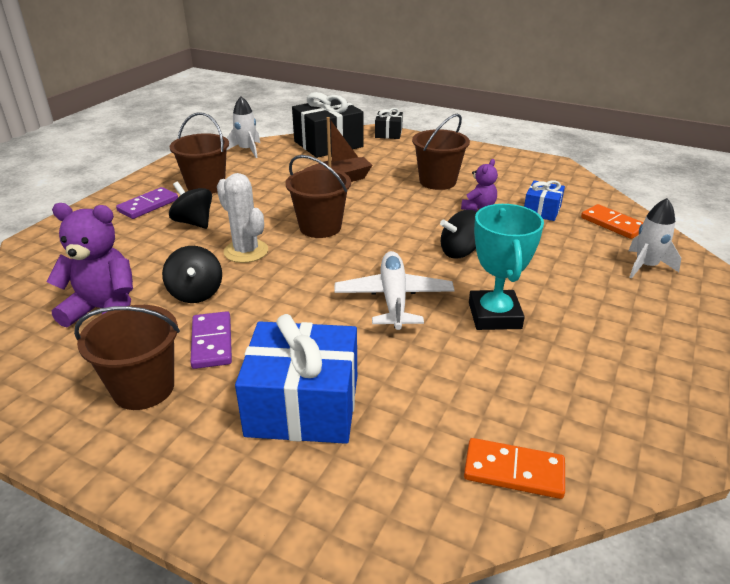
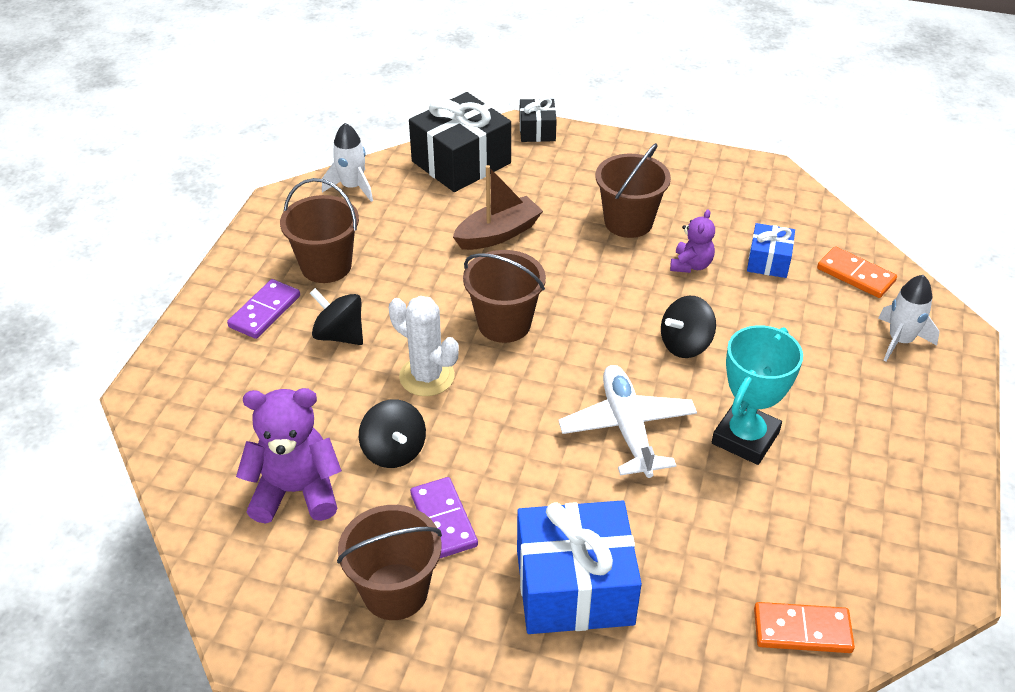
camera: 10 degrees left, 10 degrees up
turquoise trophy [469,204,544,330] -> turquoise trophy turned 45 degrees clockwise [712,325,803,465]

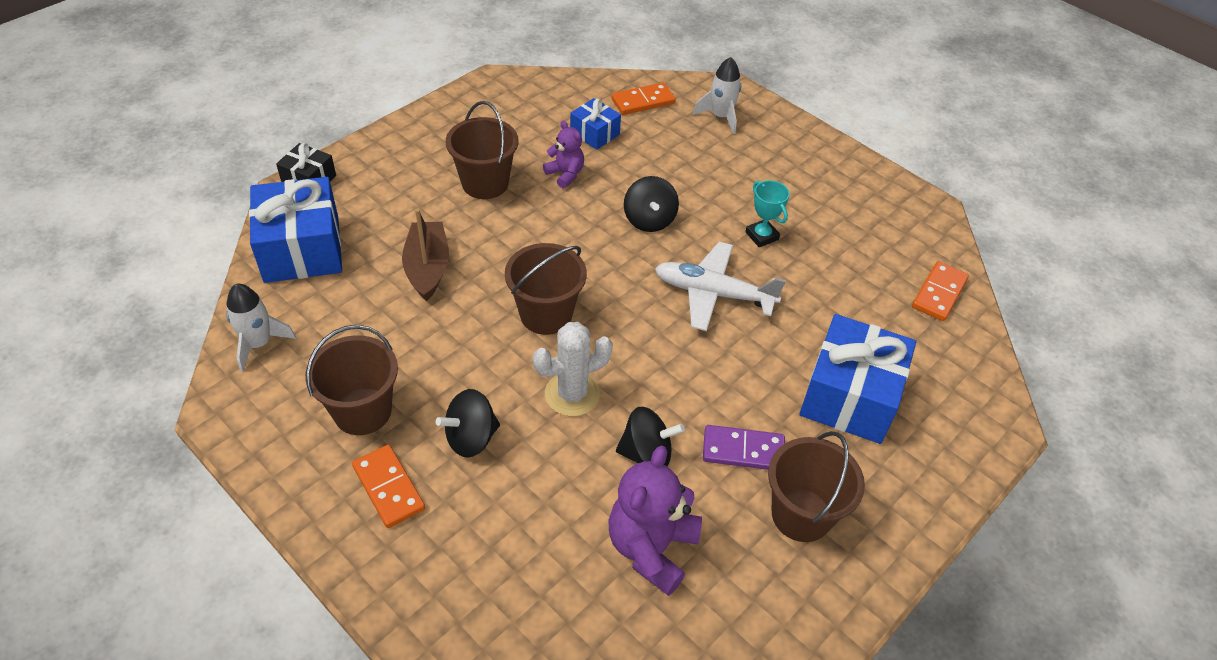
camera: 65 degrees left, 5 degrees up
purple domino [227,279,300,339] -> orange domino [352,445,425,528]
black gift [409,92,511,192] -> blue gift [249,177,342,283]
turquoise trophy [712,325,803,465] -> turquoise trophy [745,180,790,247], size x0.58

